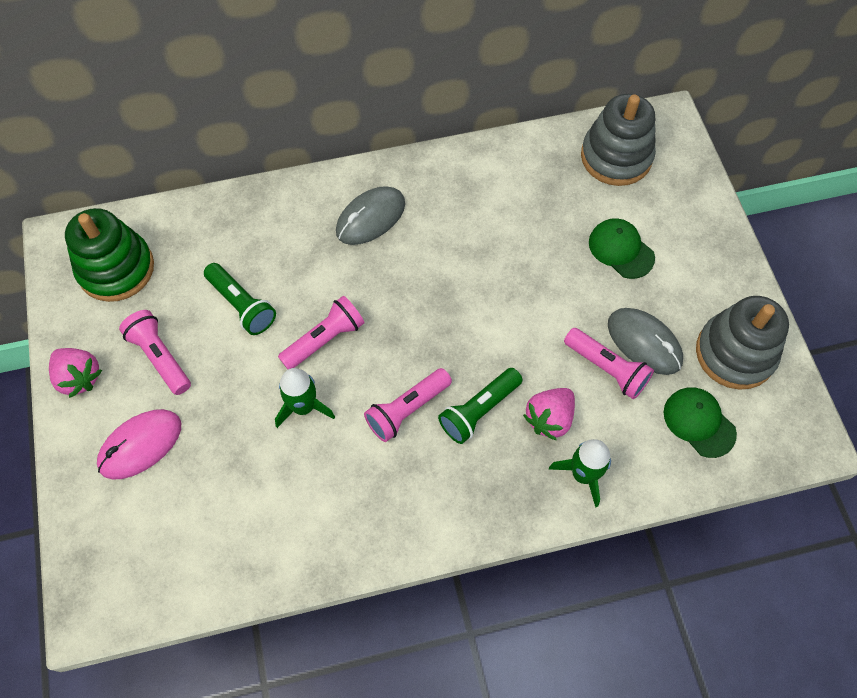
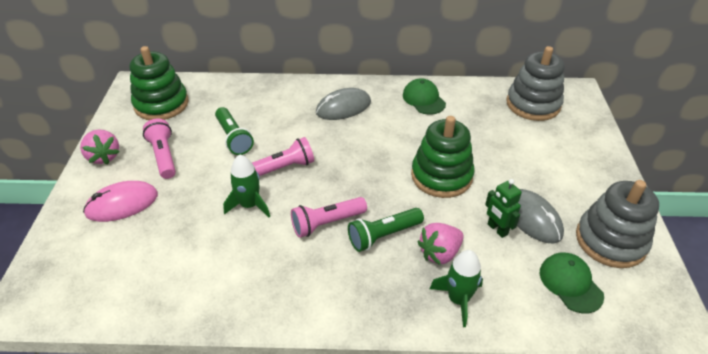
camera: 15 degrees right, 20 degrees down
pink flashlight [564,328,654,399] -> green robot [485,179,522,238]
green cap [589,218,655,279] -> green cap moved to [403,78,446,115]
none -> green stacking toy [411,116,474,198]

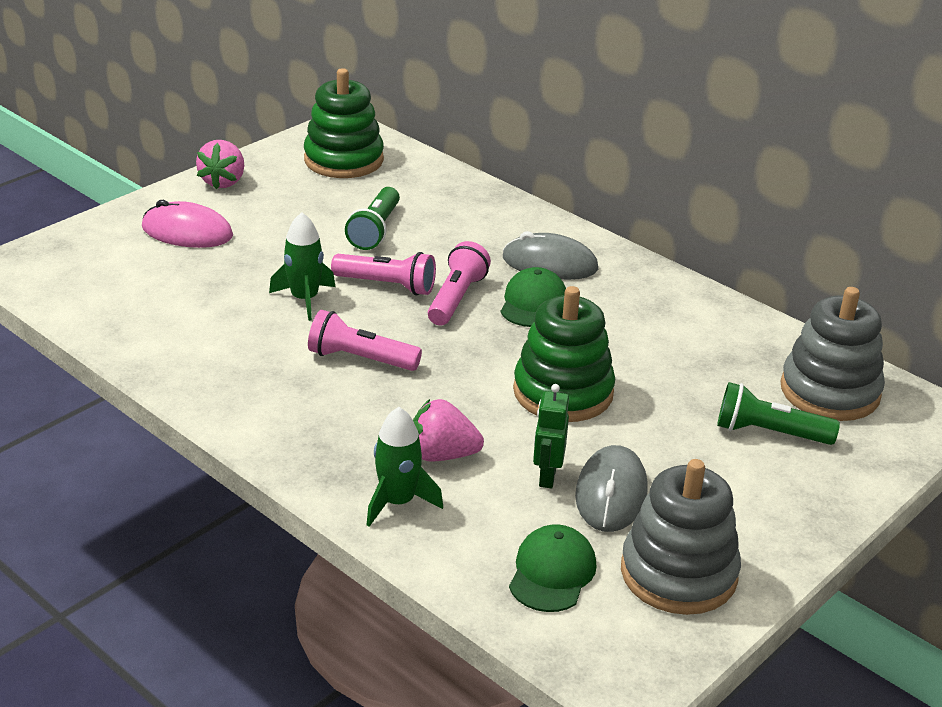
camera: 40 degrees right, 10 degrees down
pink flashlight [143,119,176,179] -> pink flashlight moved to [428,241,491,325]
green flashlight [348,208,424,252] -> green flashlight moved to [717,382,840,445]
green cap [403,78,446,115] -> green cap moved to [500,267,566,327]

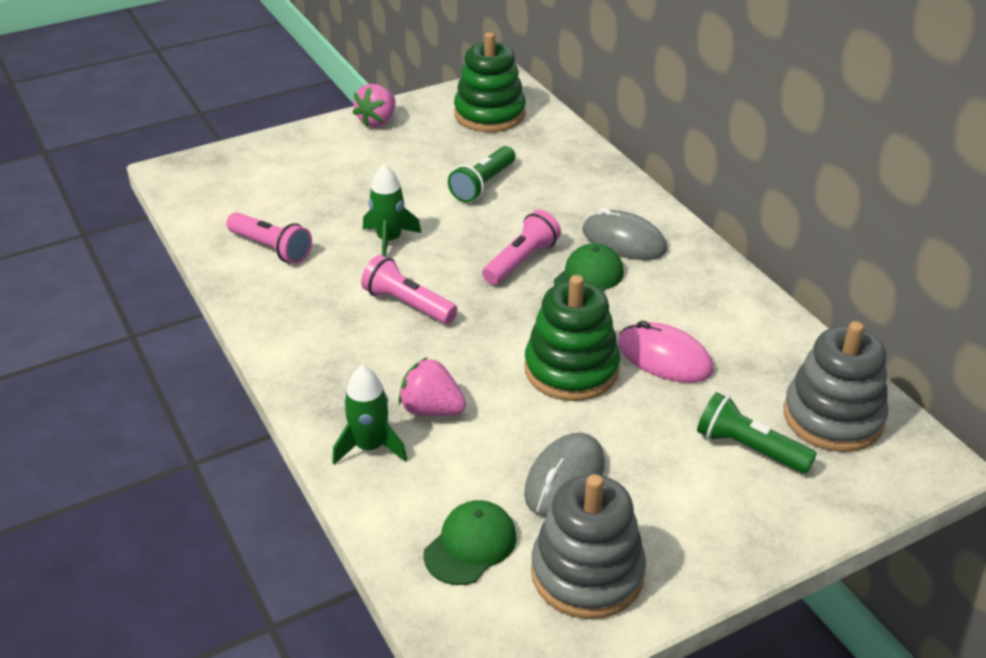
camera: 20 degrees right, 5 degrees up
pink mouse [142,200,233,248] -> pink mouse moved to [618,321,714,383]
pink flashlight [331,252,436,295] -> pink flashlight moved to [227,212,312,264]
green robot [533,384,569,488] -> none

